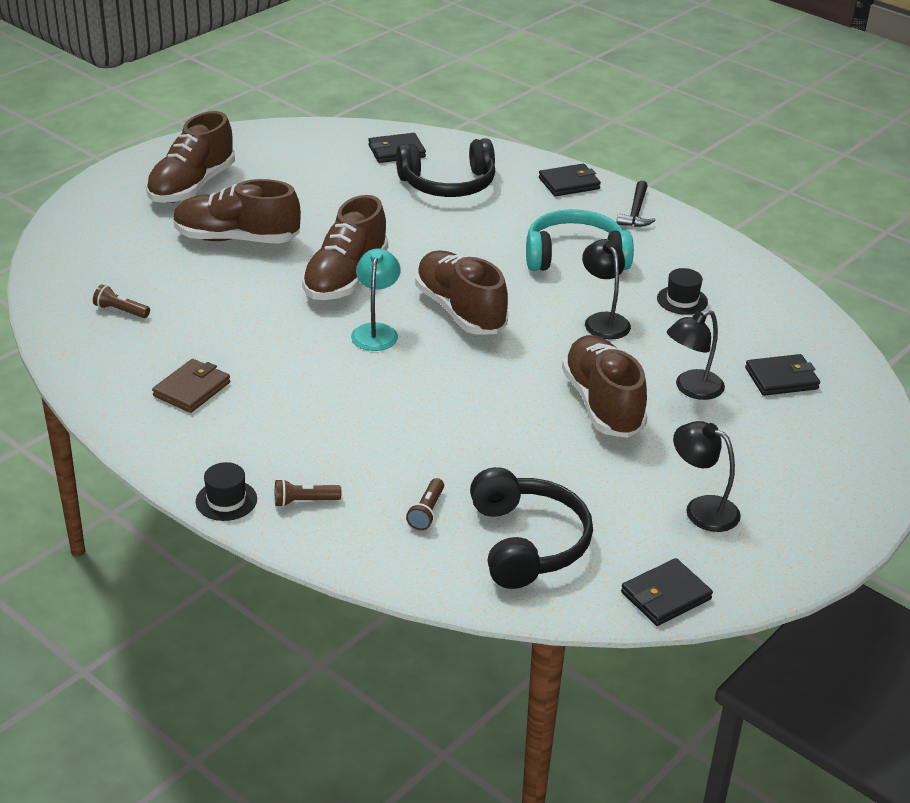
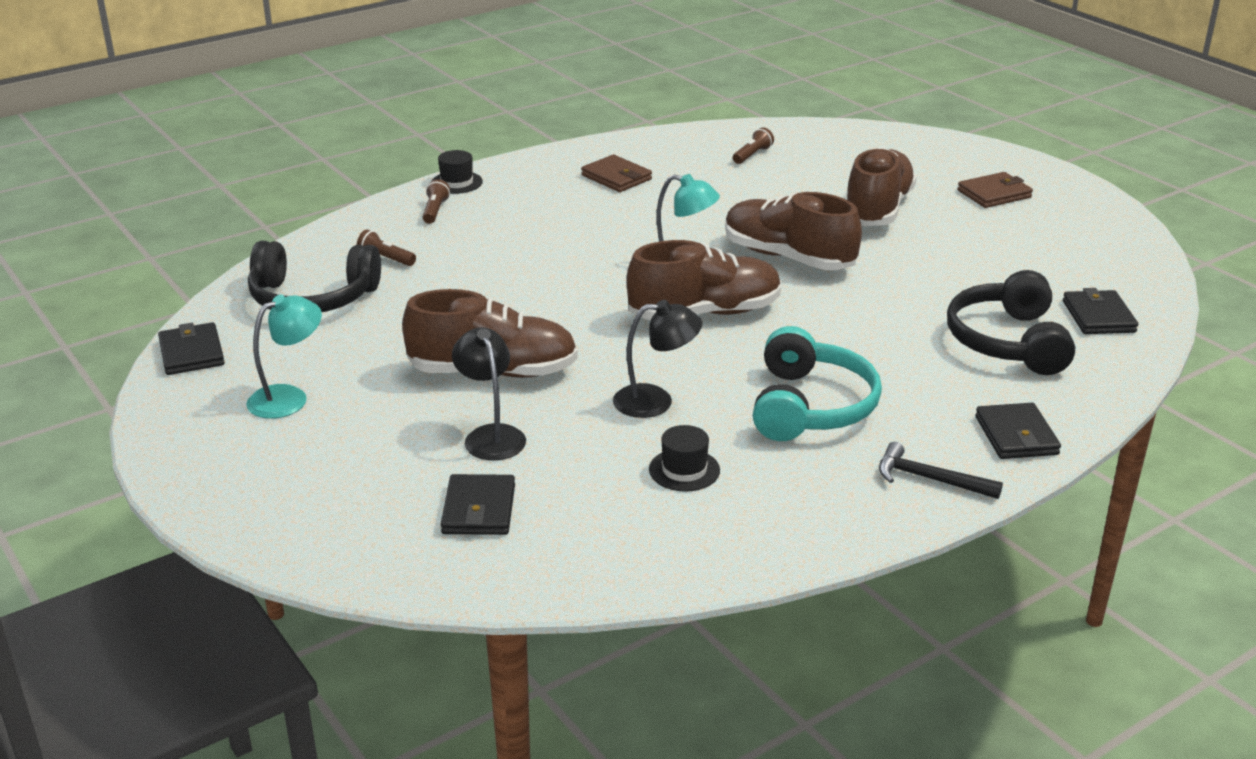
camera: 105 degrees right, 5 degrees down
brown shoe [146,111,235,203] -> brown wallet [958,172,1033,208]
black lamp [673,421,741,532] -> turquoise lamp [246,295,322,419]

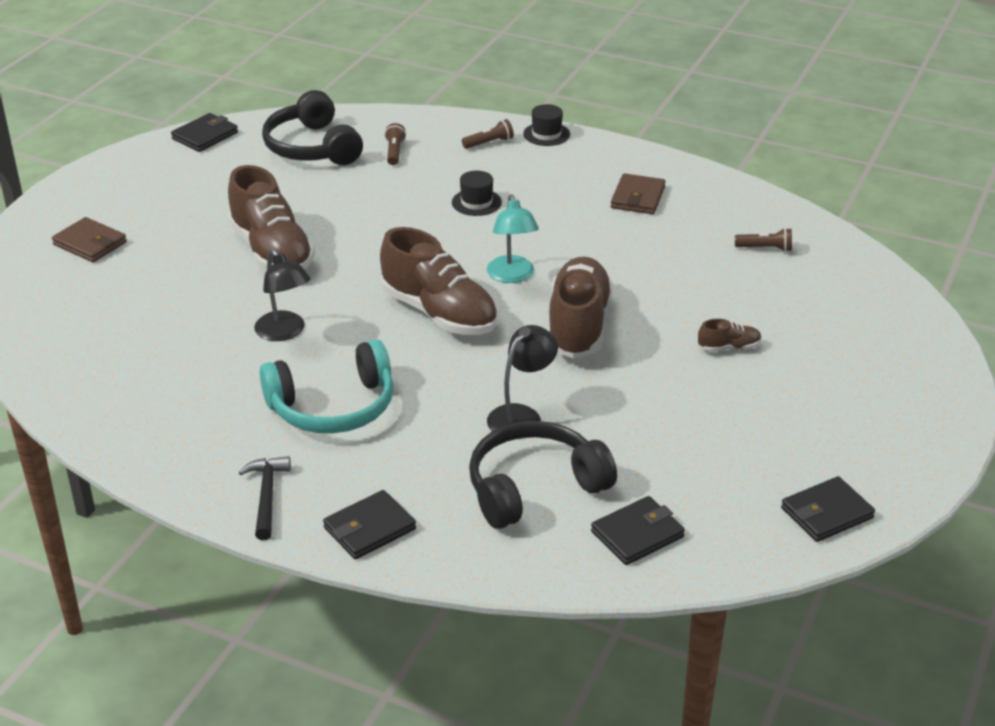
camera: 60 degrees right, 5 degrees up
turquoise lamp [246,295,322,419] -> none
black wallet [441,474,515,535] -> black wallet moved to [781,476,875,542]
black lamp [452,327,526,460] -> black lamp moved to [487,325,558,439]
black hat [649,425,720,492] -> black hat moved to [452,171,502,216]
brown shoe [847,147,917,226] -> brown shoe [698,319,762,352], size x0.43
brown wallet [958,172,1033,208] -> brown wallet moved to [52,217,127,262]

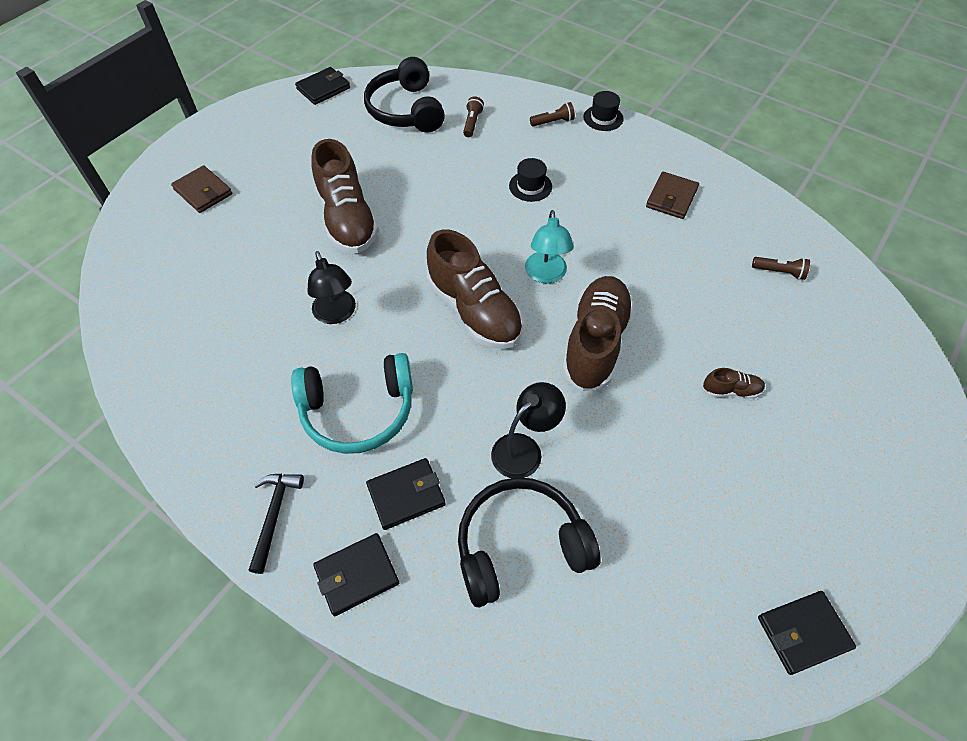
camera: 10 degrees right, 20 degrees up
black wallet [591,496,685,565] -> black wallet moved to [366,458,446,530]

